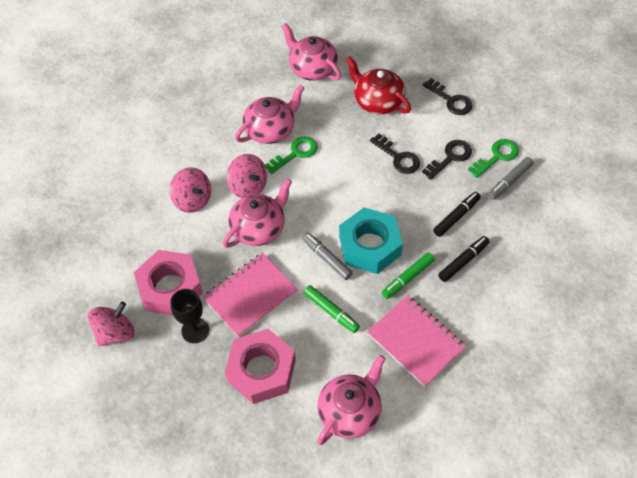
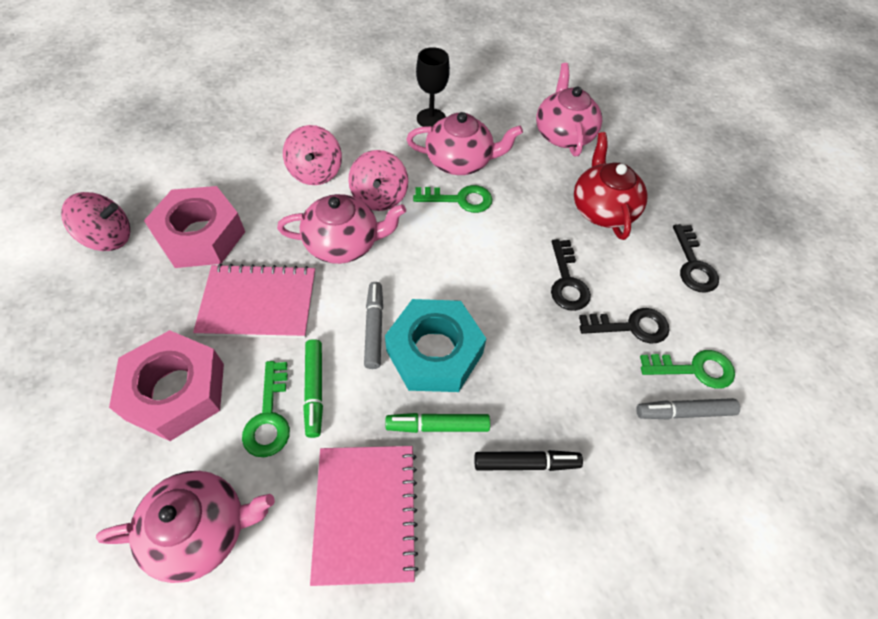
camera: 35 degrees right, 0 degrees up
black goblet [170,289,209,343] -> black goblet moved to [416,47,450,127]
black marker [433,192,481,237] -> none
none -> green key [242,361,290,457]

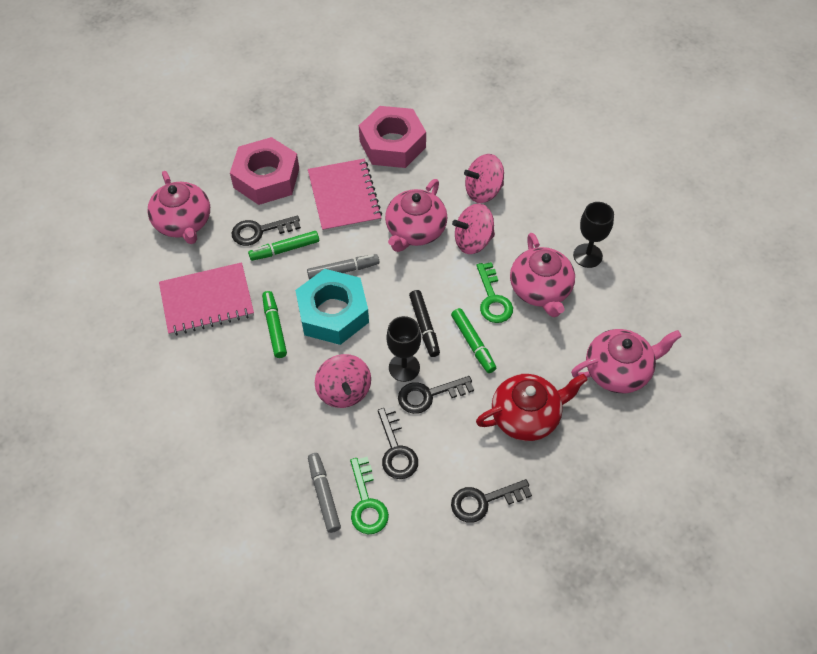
camera: 80 degrees right, 0 degrees up
pink spinning top [61,192,130,251] -> pink spinning top moved to [315,354,371,408]
green key [242,361,290,457] -> black key [232,216,301,246]
pink teapot [277,194,406,264] -> pink teapot turned 45 degrees clockwise [385,179,447,252]
black marker [474,450,583,471] -> black marker moved to [409,290,440,357]
none -> black goblet [386,316,421,382]
none -> green marker [451,308,496,373]

